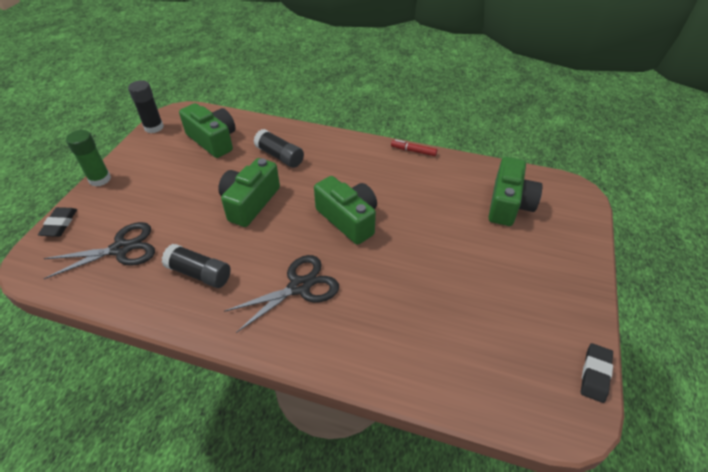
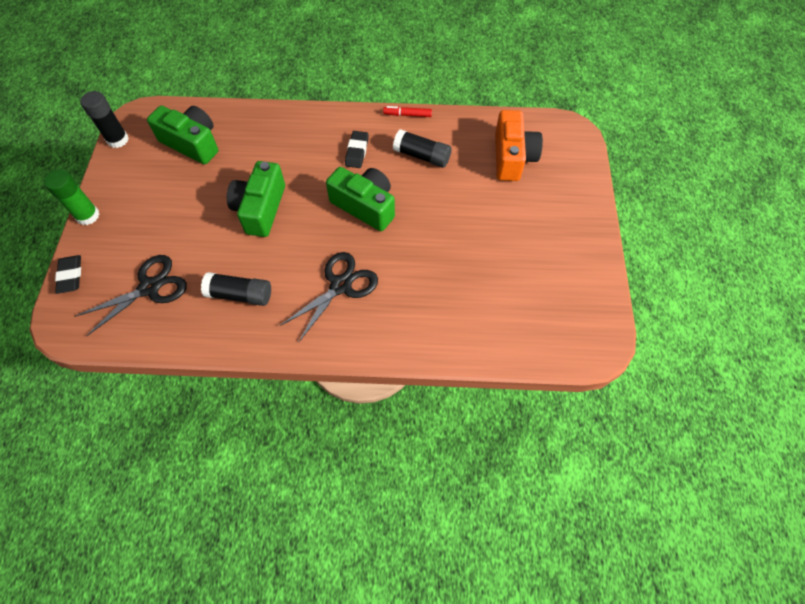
camera: 15 degrees left, 15 degrees up
black glue stick [254,129,304,168] -> black glue stick moved to [393,129,452,168]
green camera [488,157,543,226] -> orange camera [495,110,543,181]
black eraser [581,343,613,403] -> black eraser moved to [345,131,369,168]

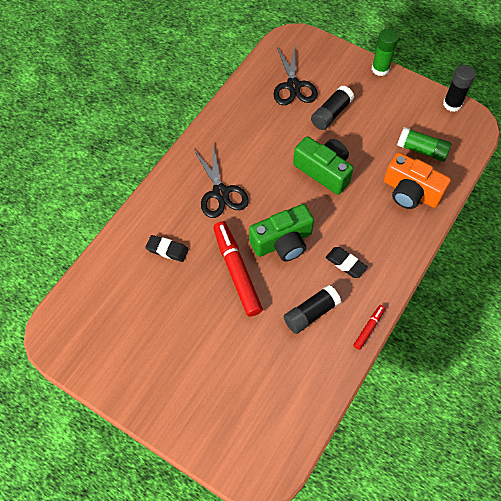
camera: 120 degrees right, 0 degrees up
black eraser [55,255,81,294] -> black eraser moved to [145,235,189,262]
green camera [147,106,218,164] -> green glue stick [397,127,452,162]
black glue stick [201,272,271,306] -> black glue stick moved to [311,85,354,130]
orange camera [495,110,543,181] -> orange camera moved to [384,152,451,209]
none -> red marker [213,221,263,317]

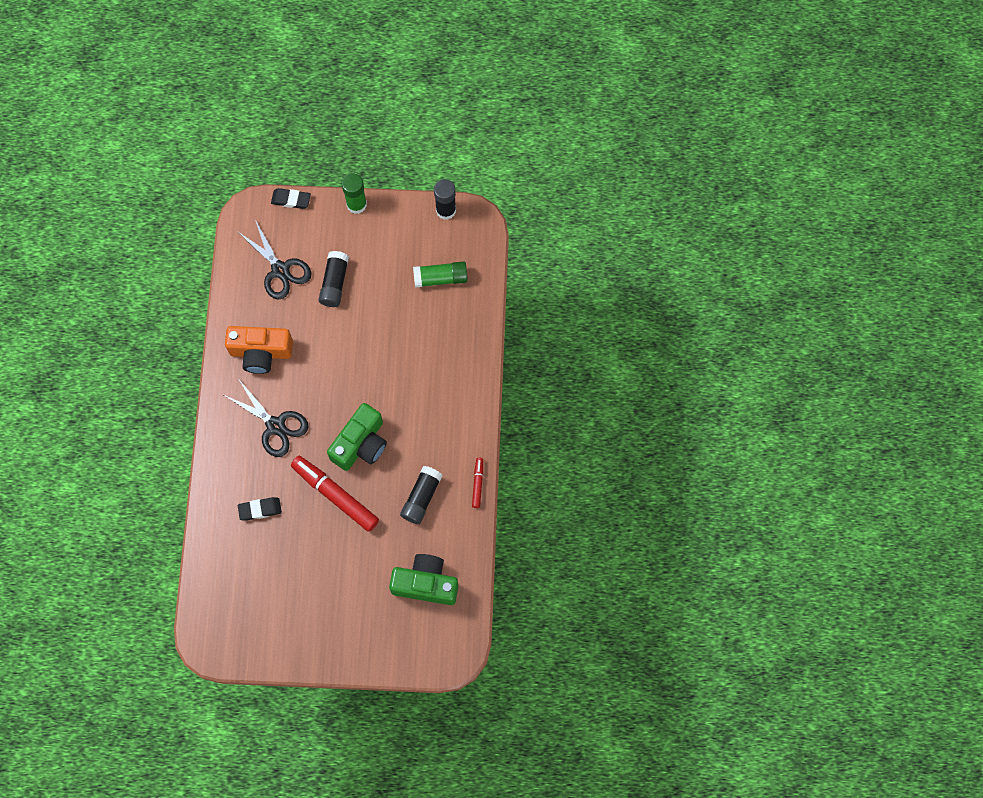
camera: 30 degrees left, 10 degrees up
green camera [293,136,354,195] -> green camera moved to [389,554,458,605]
black eraser [326,247,368,278] -> black eraser moved to [271,188,311,209]
orange camera [384,152,451,209] -> orange camera moved to [225,326,293,374]

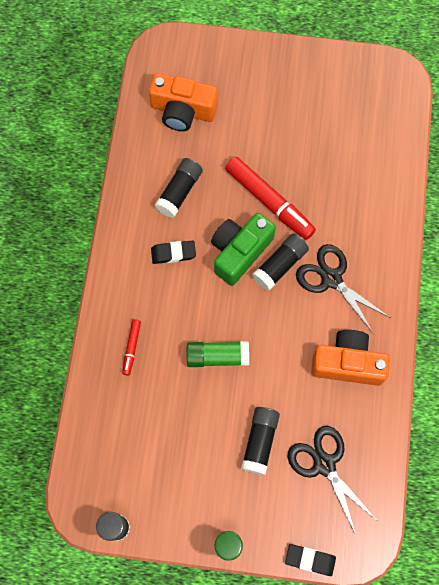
camera: 175 degrees left, 0 degrees up
black eraser [238,497,282,521] -> black eraser moved to [151,240,196,264]
green camera [389,554,458,605] -> orange camera [149,73,218,131]
green glue stick [413,261,468,288] -> green glue stick moved to [187,341,249,367]
red marker [472,458,483,508] -> red marker moved to [122,319,141,375]
none -> black glue stick [252,234,309,291]

